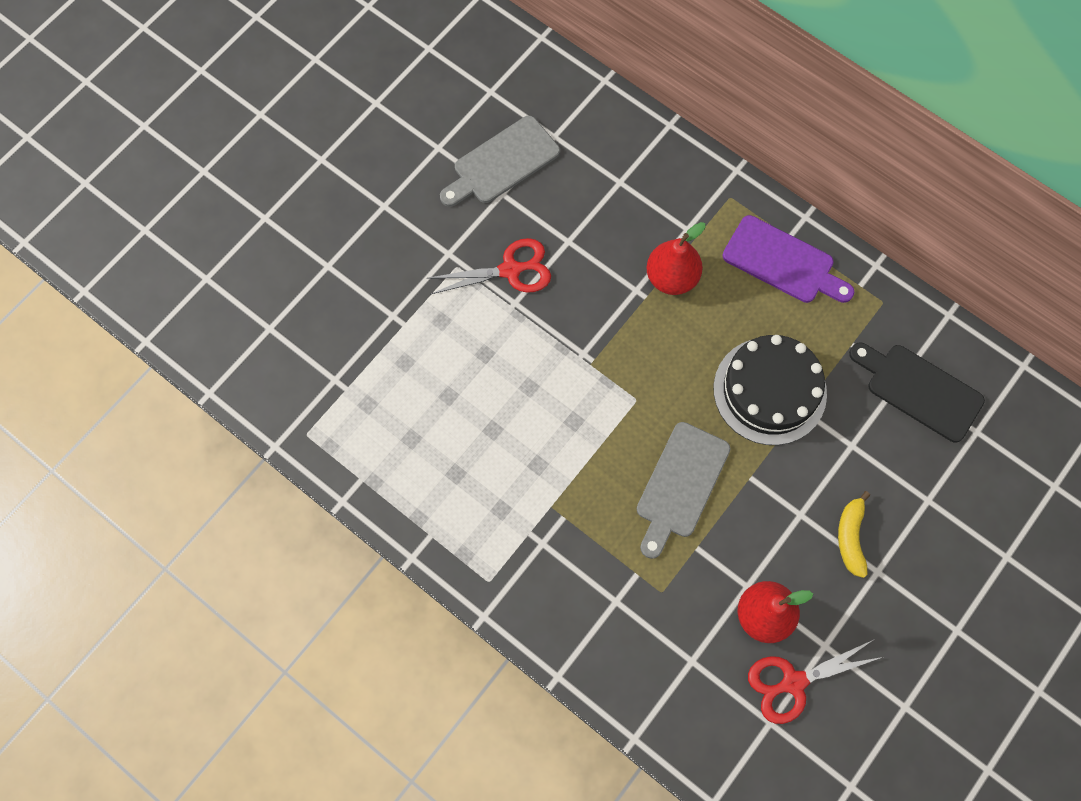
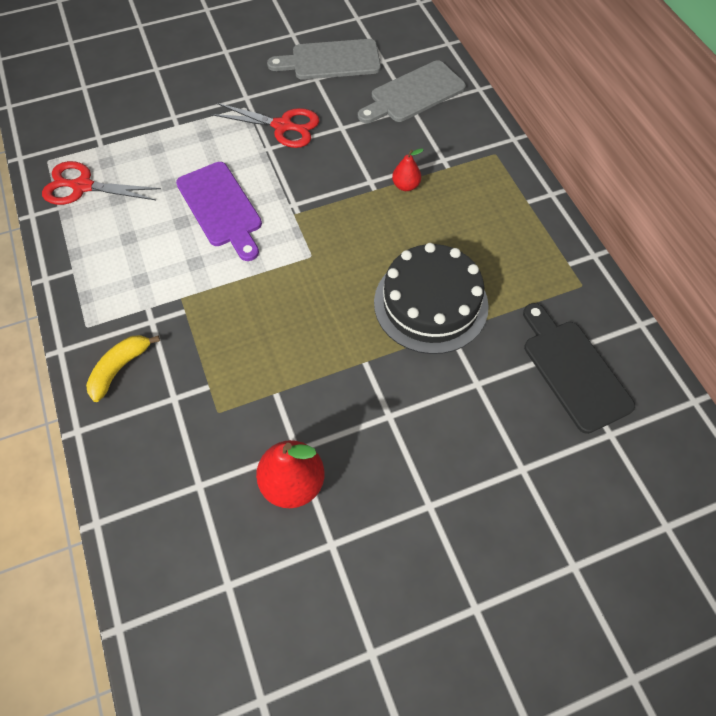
camera: 30 degrees right, 10 degrees down
grey cutting board [637,422,730,559] -> grey cutting board moved to [358,60,466,123]
red pear [646,222,705,295] -> red pear [392,149,424,191], size x0.56
purple cutting board [723,215,854,303] -> purple cutting board moved to [176,162,262,261]
red scissors [748,640,882,724] -> red scissors moved to [42,161,161,205]
yellow banana [838,491,870,578] -> yellow banana moved to [86,335,160,402]

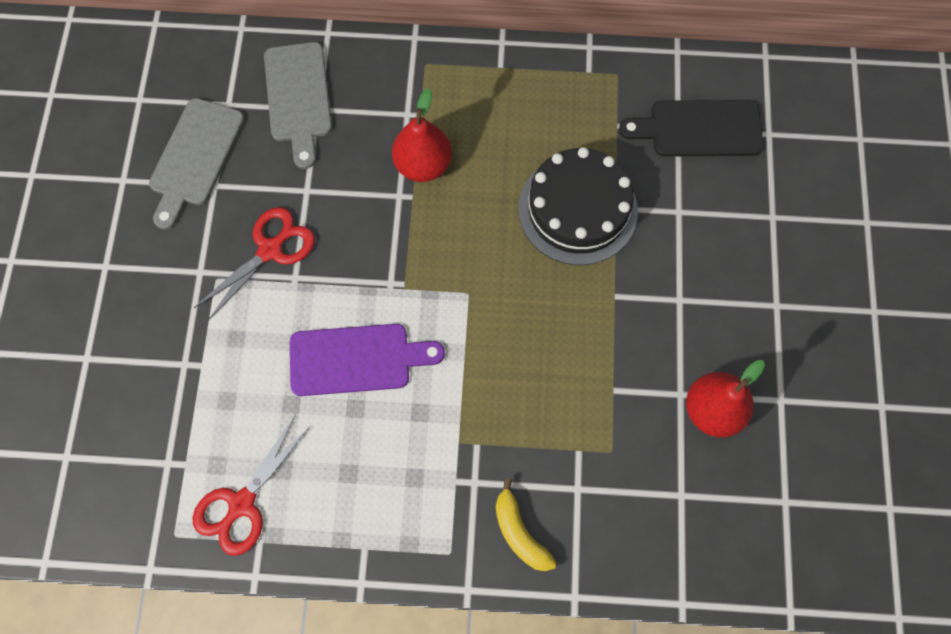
camera: 65 degrees left, 10 degrees up
red pear [392,149,424,191] -> red pear [392,88,452,182], size x1.80

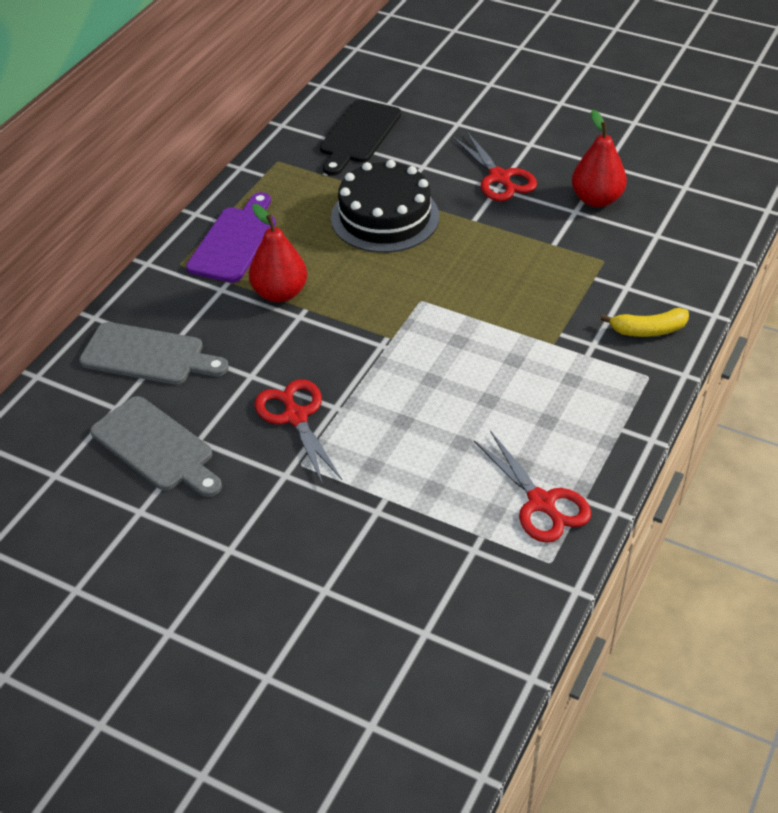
camera: 65 degrees left, 25 degrees down
purple cutting board [290,324,445,396] -> purple cutting board moved to [186,192,276,283]
none -> red scissors [453,132,537,201]

